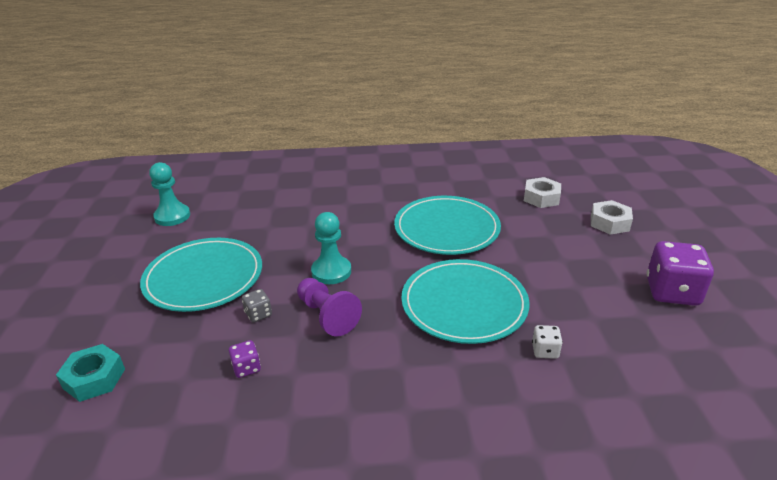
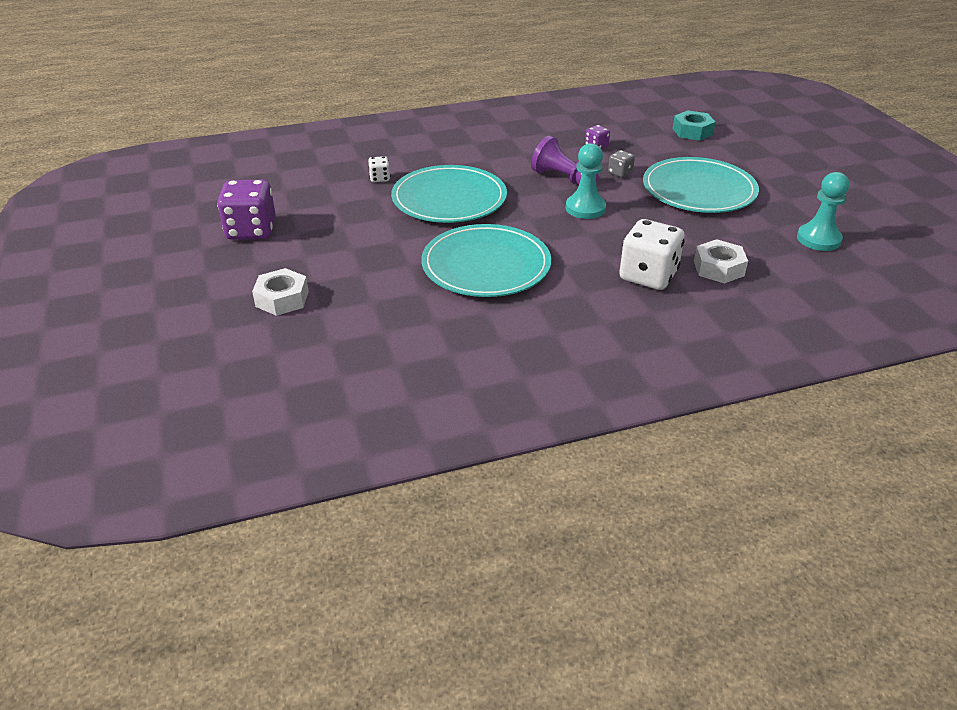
camera: 165 degrees right, 5 degrees up
white nut [524,177,561,208] -> white nut moved to [694,239,748,284]
none -> white dice [619,219,685,290]

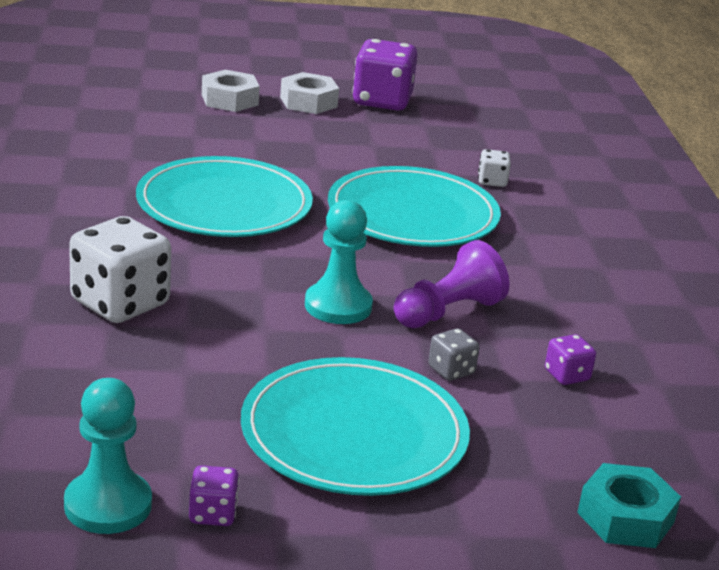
camera: 100 degrees right, 10 degrees down
white nut [694,239,748,284] -> white nut moved to [280,72,339,114]
none -> purple dice [189,465,239,526]

